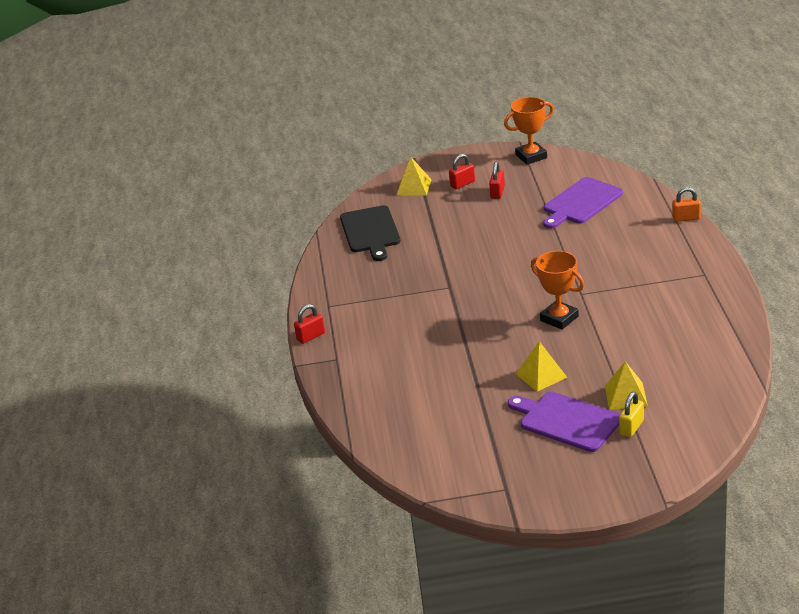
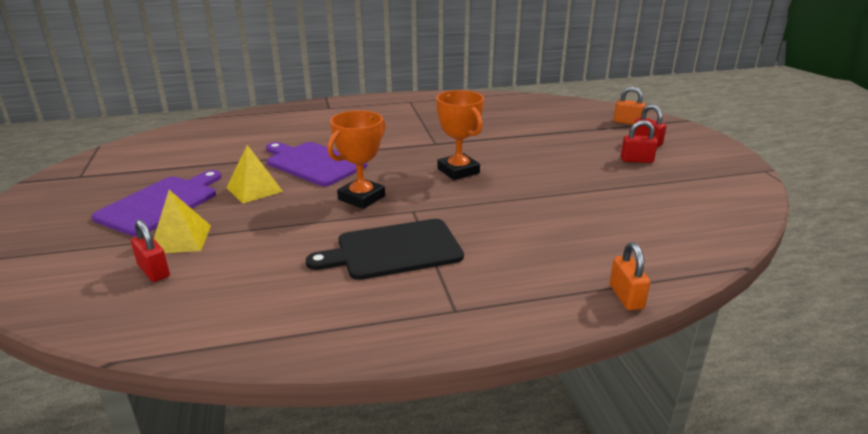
camera: 80 degrees right, 5 degrees down
red padlock [294,304,325,344] -> red padlock moved to [131,219,170,282]
black cutting board [340,205,401,261] -> black cutting board moved to [306,219,464,280]
yellow pyramid [397,157,432,195] -> orange padlock [614,87,645,124]
orange trophy [504,97,554,165] -> orange trophy moved to [436,90,484,180]
purple cutting board [543,177,623,229] -> purple cutting board moved to [266,142,367,186]
yellow padlock [619,392,644,437] -> none

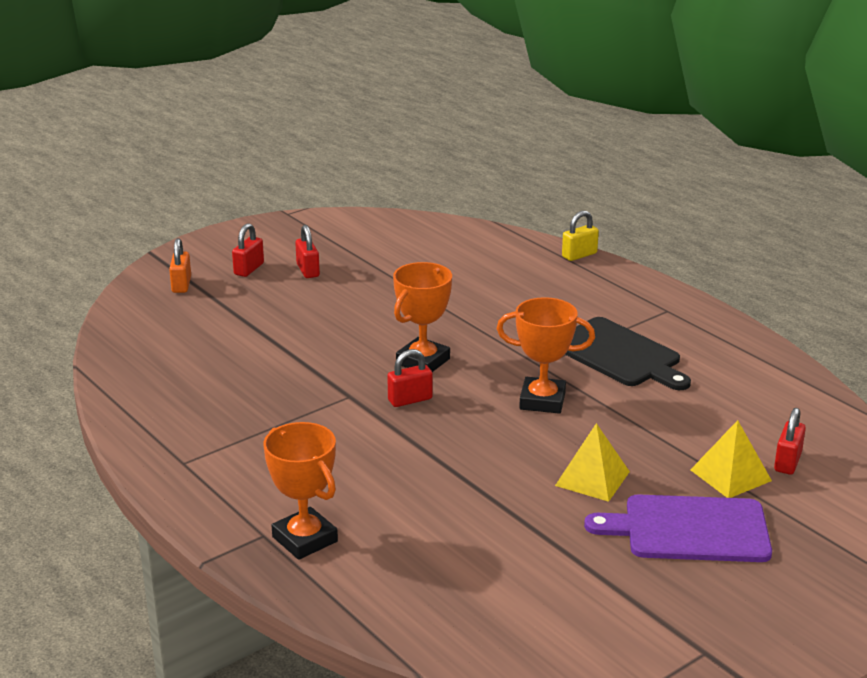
camera: 115 degrees left, 0 degrees up
purple cutting board [266,142,367,186] -> none
orange padlock [610,242,650,310] -> yellow padlock [562,211,599,261]
none -> orange trophy [264,422,338,560]
none -> red padlock [387,349,433,407]

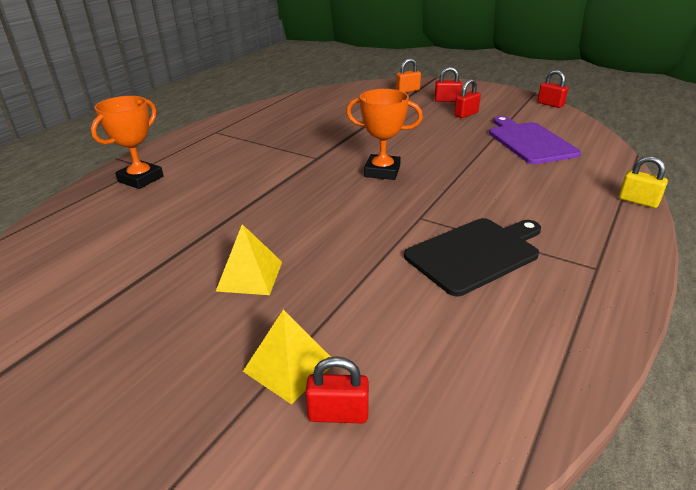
camera: 70 degrees right, 5 degrees up
red padlock [387,349,433,407] -> red padlock moved to [537,70,568,108]
orange trophy [497,297,595,414] -> none
black cutting board [565,317,691,390] -> black cutting board turned 150 degrees counterclockwise [404,218,541,296]
purple cutting board [584,494,772,562] -> purple cutting board moved to [489,116,581,164]

